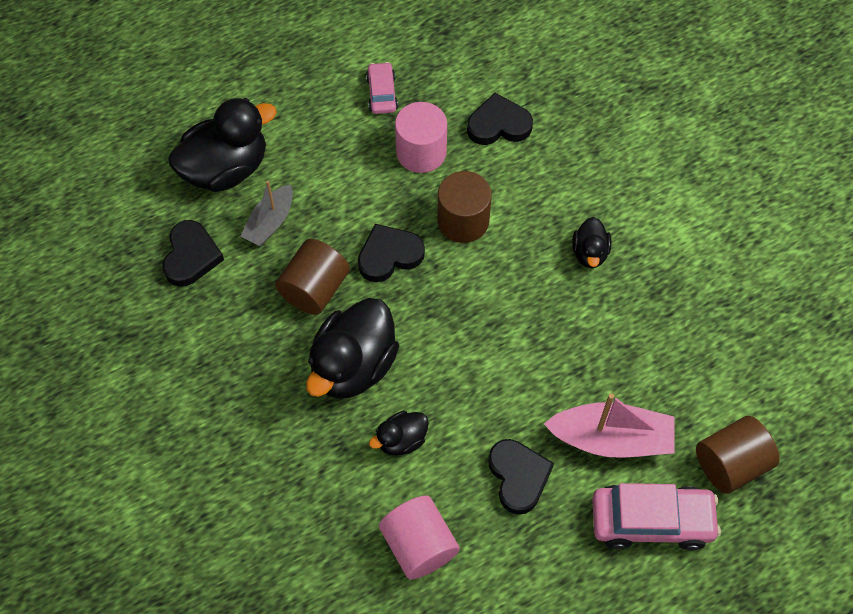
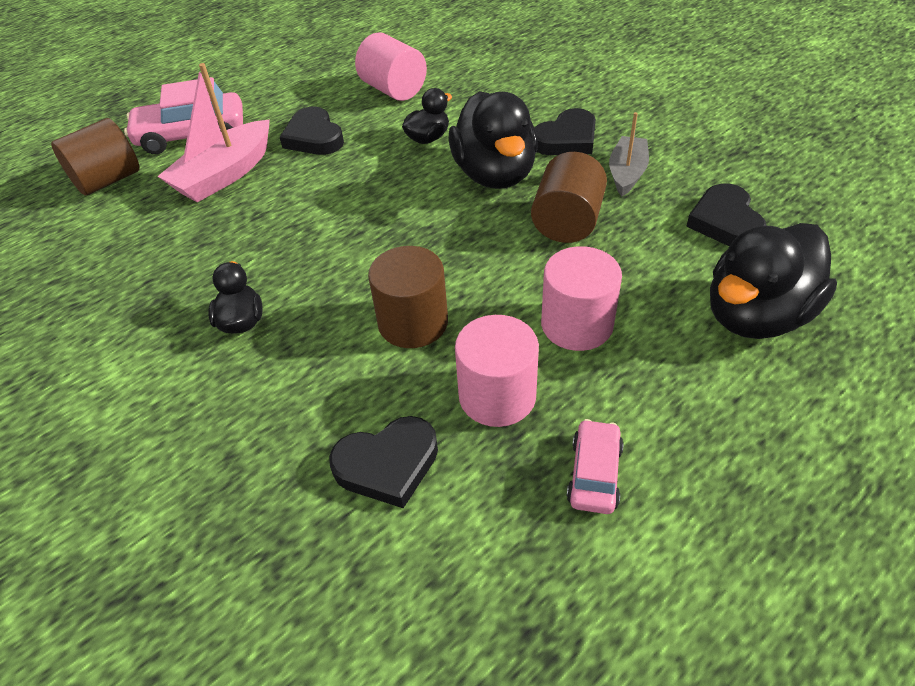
camera: 170 degrees right, 15 degrees down
grey boat [240,181,293,246] -> grey boat moved to [609,112,649,196]
black duck [306,298,399,399] -> black duck turned 150 degrees clockwise [448,91,538,189]
black heart [358,224,425,282] -> black heart moved to [534,108,596,155]
pink car [366,62,398,114] -> pink car turned 150 degrees counterclockwise [567,419,624,514]
pink boat [544,393,674,458] -> pink boat turned 45 degrees counterclockwise [157,63,270,202]
none -> pink cylinder [541,246,622,351]

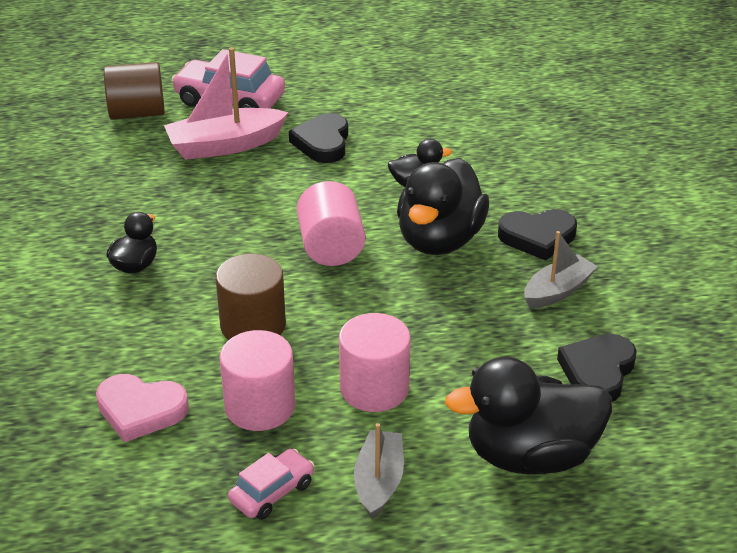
camera: 30 degrees right, 10 degrees down
black heart [329,416,438,508] -> pink heart [96,374,189,442]
pink cylinder [355,32,427,101] -> pink cylinder moved to [297,181,366,266]
brown cylinder [531,152,607,243] -> none
none -> grey boat [354,423,404,519]

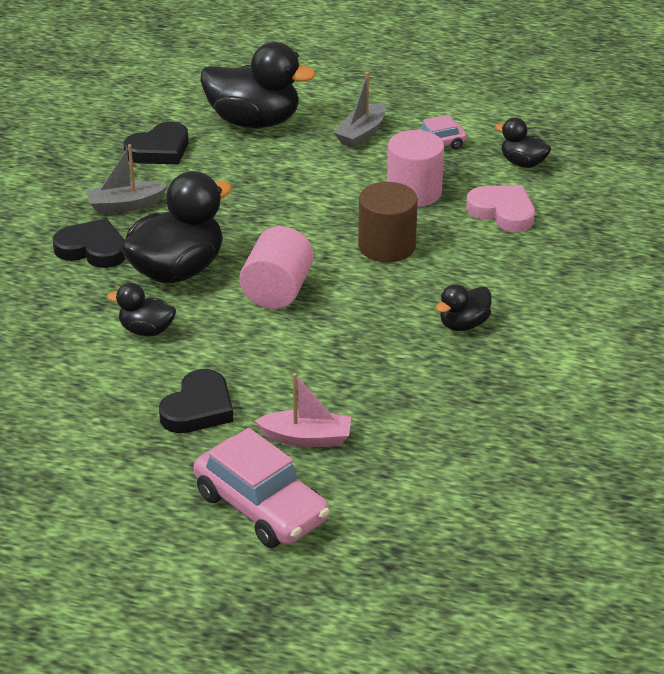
camera: 155 degrees left, 0 degrees up
brown cylinder [104,62,165,120] -> none
pink boat [164,47,288,160] -> pink boat [254,373,351,447], size x0.64
pink cylinder [339,313,411,412] -> none
none -> black duck [495,117,551,168]

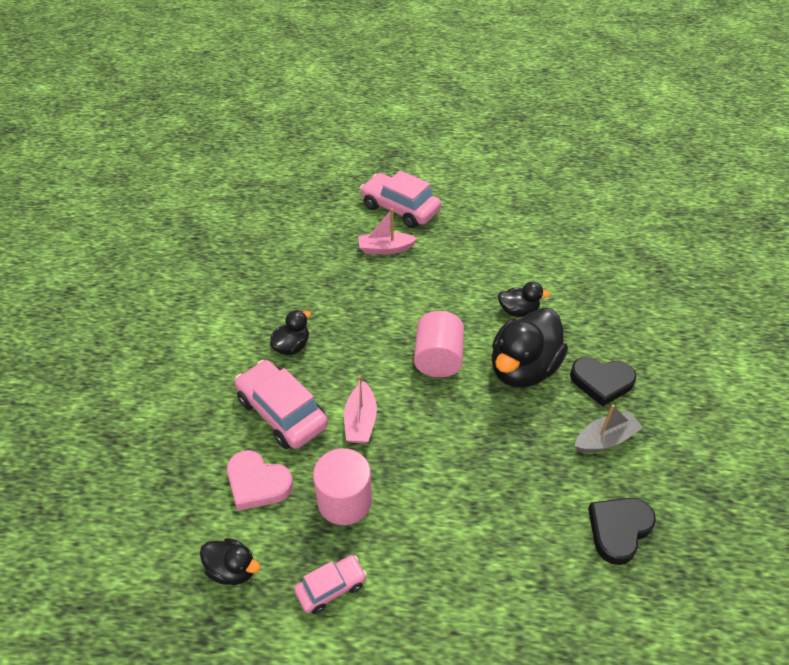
camera: 170 degrees right, 10 degrees up
black heart [159,369,234,433] -> none
black duck [201,42,316,128] -> none
grey boat [334,72,386,148] -> none
brown cylinder [358,182,418,262] -> pink boat [344,375,377,443]
none -> pink car [235,360,328,449]

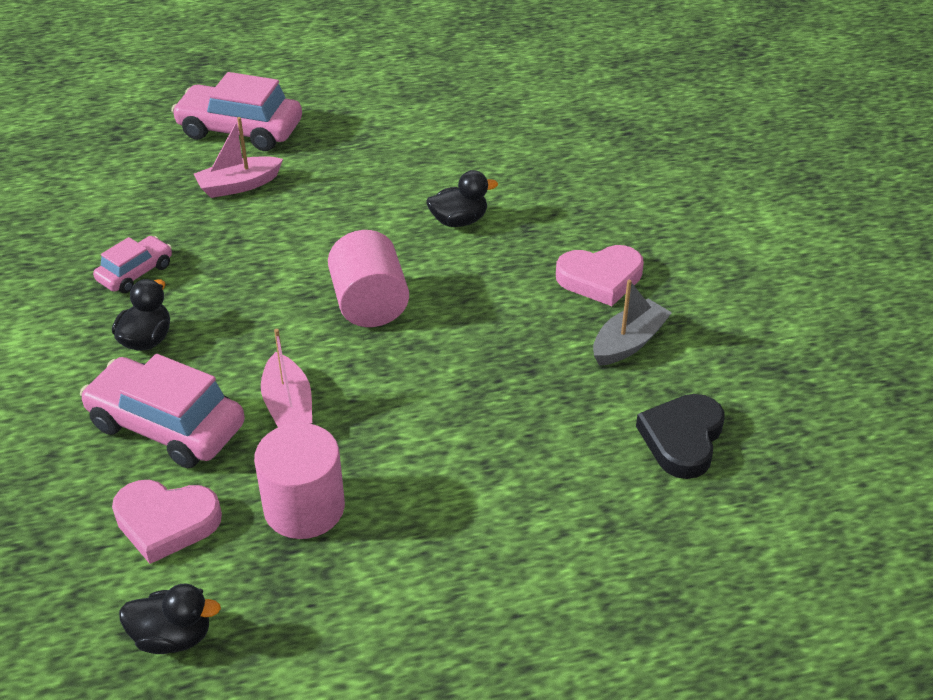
camera: 20 degrees left, 5 degrees down
pink car [294,555,367,614] -> pink car moved to [93,236,172,293]
black duck [491,308,568,388] -> none
black heart [570,357,636,407] -> pink heart [556,245,644,306]

